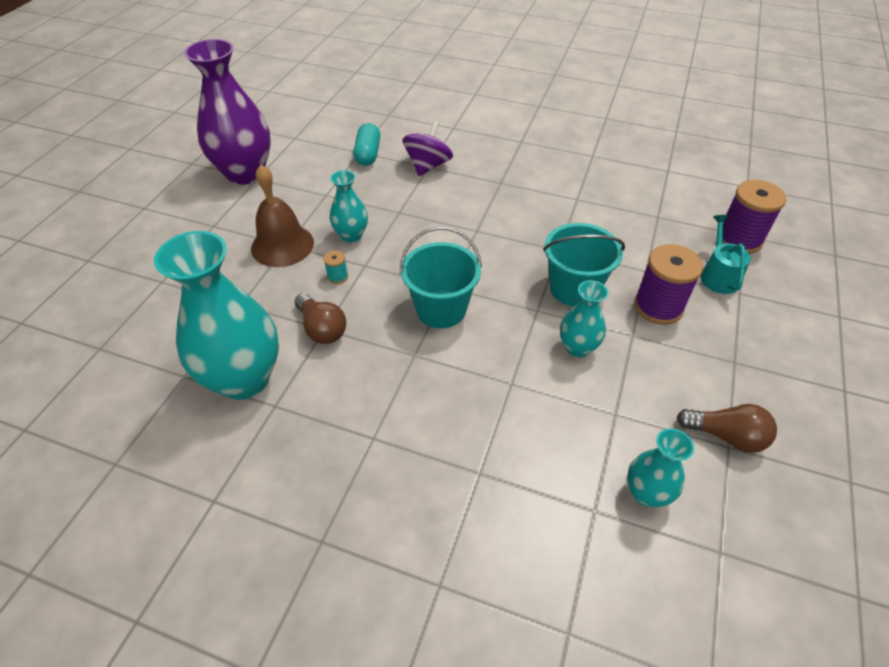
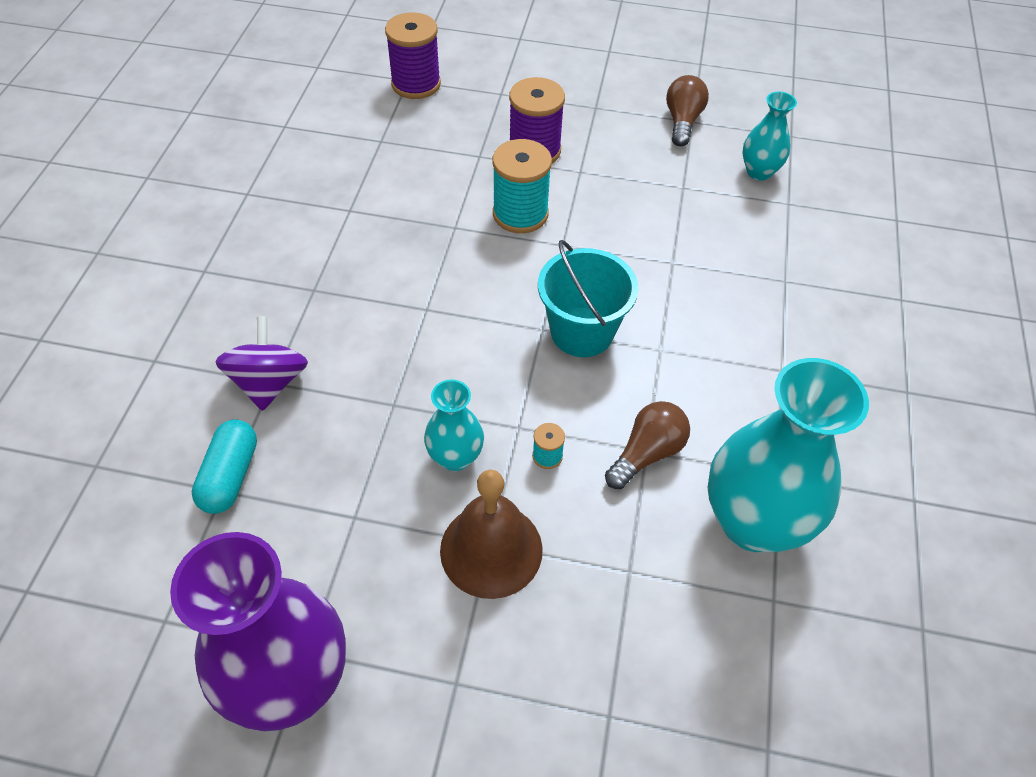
camera: 100 degrees left, 5 degrees up
turquoise capsule [353,123,380,166] -> turquoise capsule turned 75 degrees counterclockwise [192,419,257,514]
purple spinning top [403,121,453,176] -> purple spinning top turned 75 degrees clockwise [215,317,308,411]
turquoise bucket [543,223,625,306] -> turquoise spool [492,139,552,233]
turquoise vase [560,280,608,357] -> none
turquoise watering can [700,215,751,294] -> none

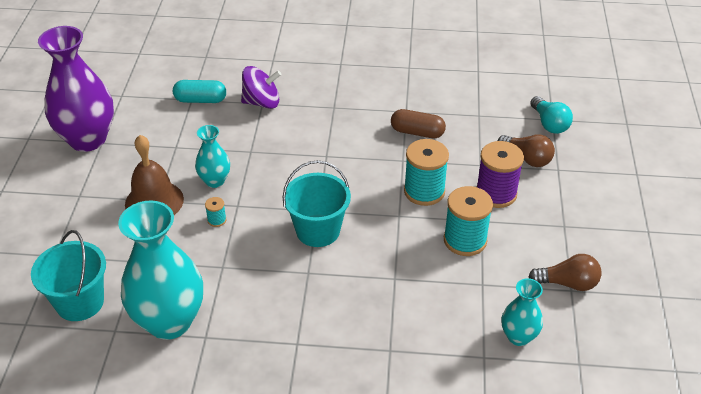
camera: 85 degrees right, 10 degrees down
purple spool [385,12,441,99] -> turquoise light bulb [530,96,573,134]
brown light bulb [605,401,690,489] -> brown light bulb moved to [498,135,555,167]
none -> turquoise bucket [31,230,106,321]
none -> brown capsule [391,109,446,138]
none -> turquoise spool [444,186,493,256]

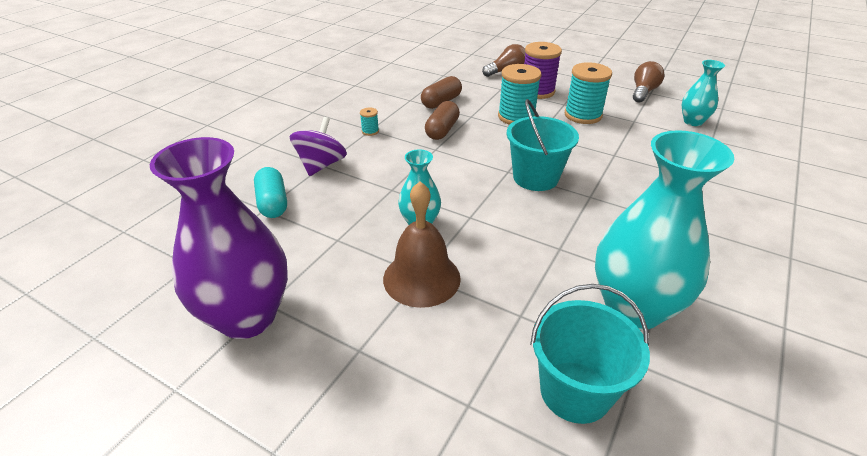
camera: 65 degrees left, 5 degrees down
turquoise capsule [173,80,226,103] -> turquoise capsule turned 45 degrees counterclockwise [254,167,287,218]
turquoise spool [205,197,227,227] -> turquoise spool moved to [360,108,379,136]
turquoise light bulb [530,96,573,134] -> none
none -> brown capsule [425,101,460,140]

